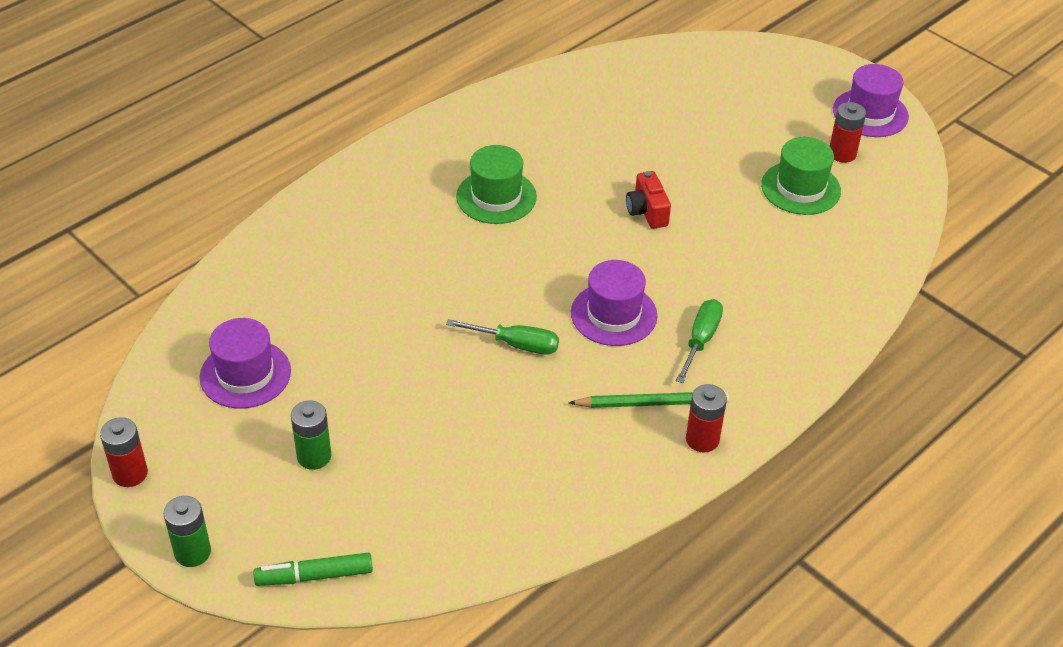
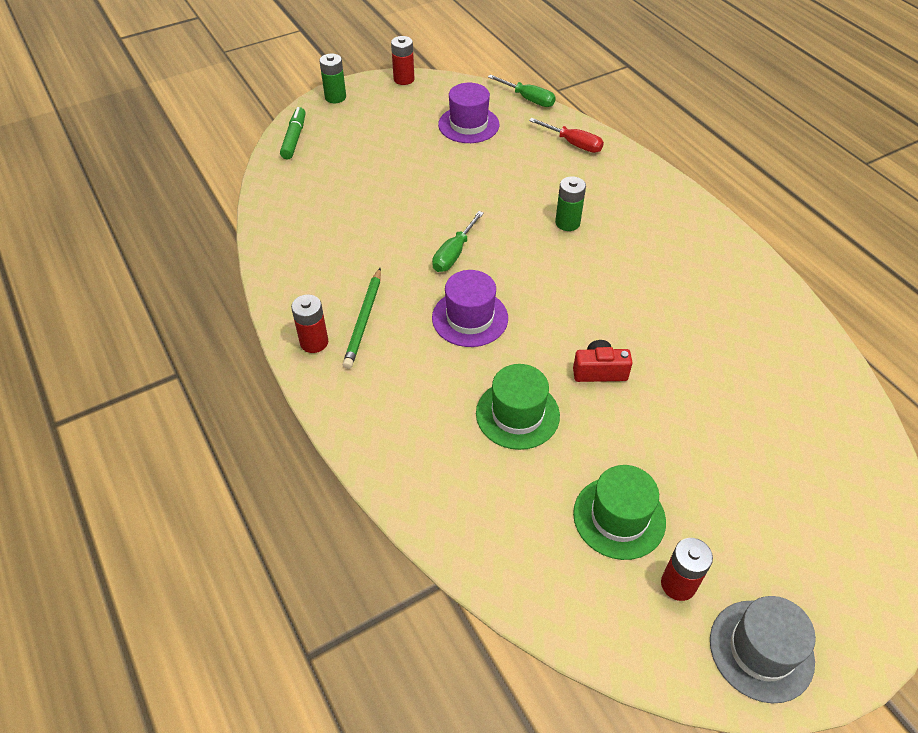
camera: 105 degrees right, 5 degrees up
green battery [291,400,332,470] -> green battery moved to [555,176,586,231]
green hat [456,145,537,224] -> green hat moved to [476,364,560,450]
green screwdriver [676,299,723,383] -> green screwdriver moved to [488,74,556,107]
purple hat [833,64,909,137] -> grey hat [710,596,816,704]
none -> red screwdriver [529,118,604,153]

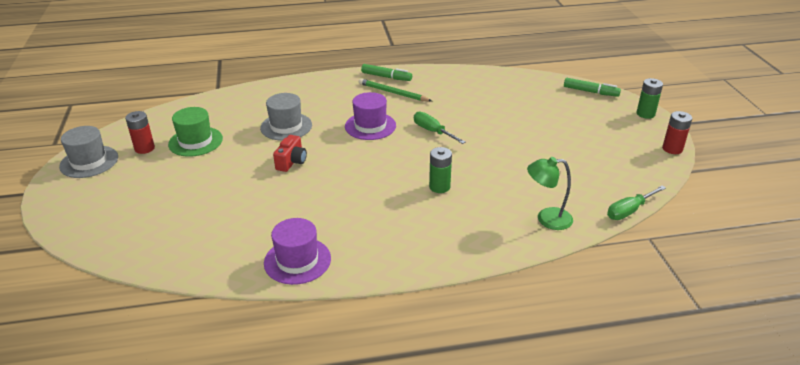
camera: 110 degrees right, 15 degrees down
red battery [291,295,328,353] -> green marker [361,64,412,81]
purple hat [438,83,499,143] -> purple hat moved to [264,218,331,285]
green hat [476,364,560,450] -> grey hat [260,93,312,141]
red screwdriver [529,118,604,153] -> green lamp [527,157,573,230]

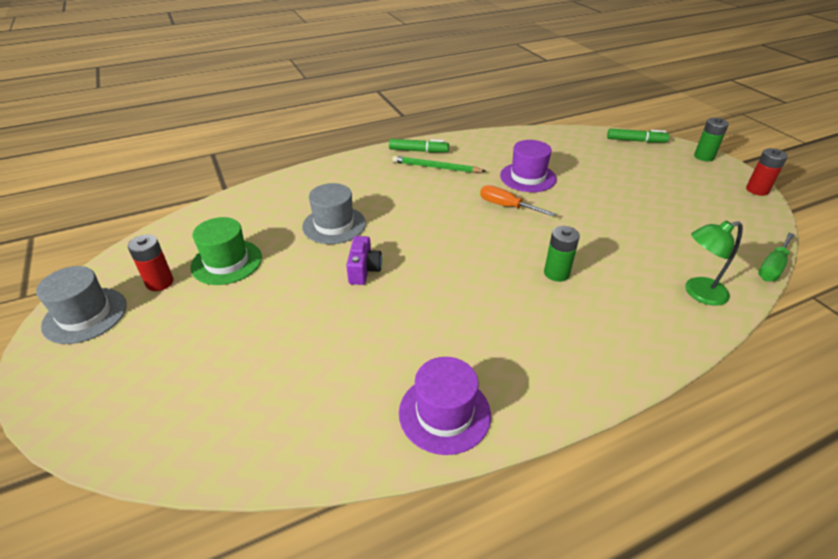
camera: 15 degrees left, 5 degrees up
red camera [273,135,307,172] -> purple camera [346,236,382,285]
purple hat [345,92,396,140] -> purple hat moved to [500,140,557,192]
green screwdriver [414,112,465,144] -> orange screwdriver [480,185,556,217]

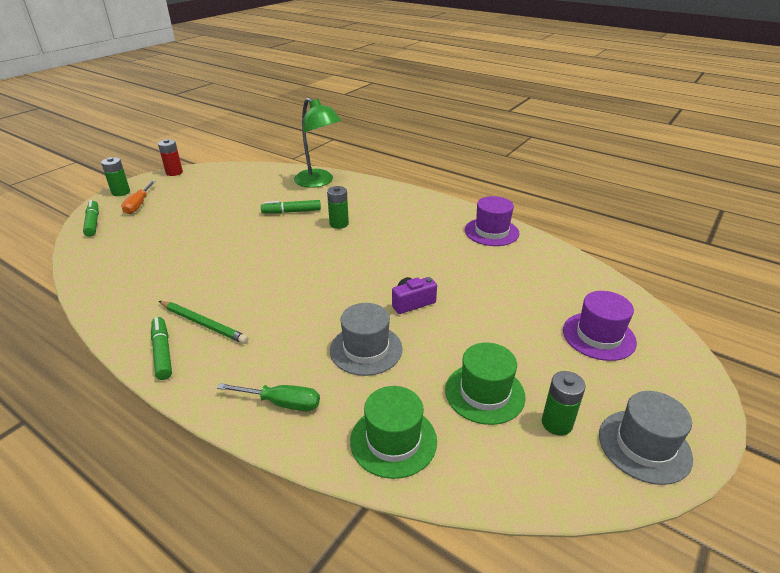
camera: 120 degrees left, 5 degrees down
red battery [128,234,174,291] -> green battery [542,371,586,436]
green pencil [392,156,486,173] -> green pencil turned 45 degrees counterclockwise [159,301,249,344]
orange screwdriver [480,185,556,217] -> orange screwdriver moved to [121,180,156,214]
purple hat [500,140,557,192] -> purple hat moved to [563,291,637,361]
green lamp [685,220,743,306] -> green lamp [294,98,341,188], size x1.52
green screwdriver [758,233,795,281] -> green screwdriver moved to [217,383,320,411]
none -> green marker [261,200,321,214]
none -> green hat [350,386,437,479]

